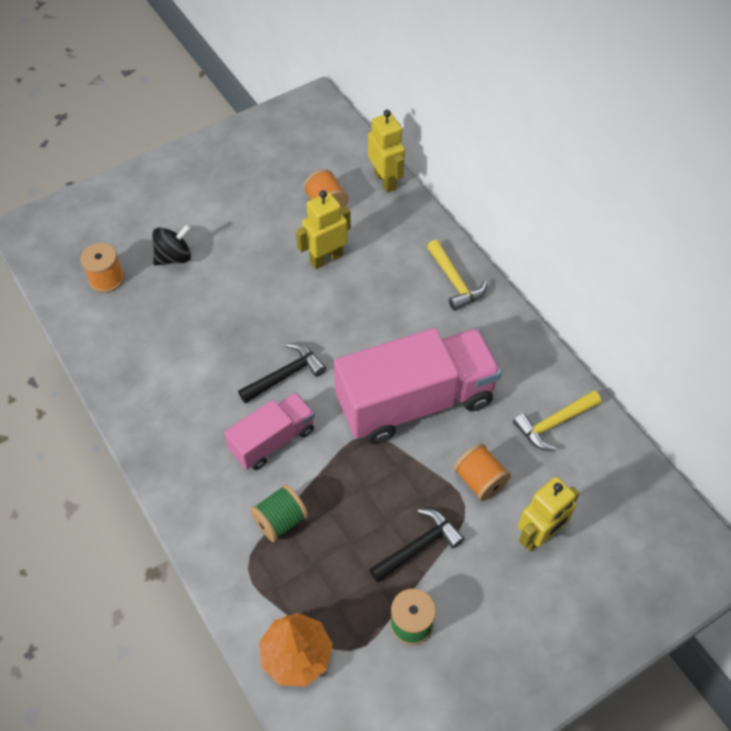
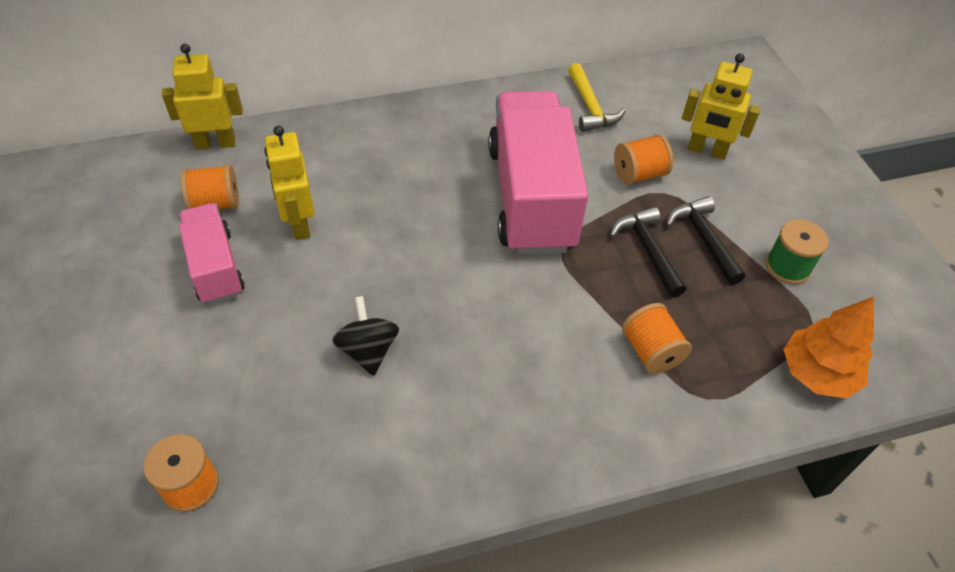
camera: 75 degrees left, 5 degrees down
black spinning top [152,224,191,266] -> black spinning top moved to [332,296,399,376]
pink truck [224,393,315,470] -> pink truck moved to [179,203,245,304]
black hammer [238,343,326,404] -> black hammer moved to [610,207,686,298]
green spool [250,484,308,542] -> orange spool [622,303,692,374]
yellow hammer [427,240,487,311] -> none
yellow robot [518,477,580,551] -> yellow robot turned 135 degrees clockwise [682,53,761,160]

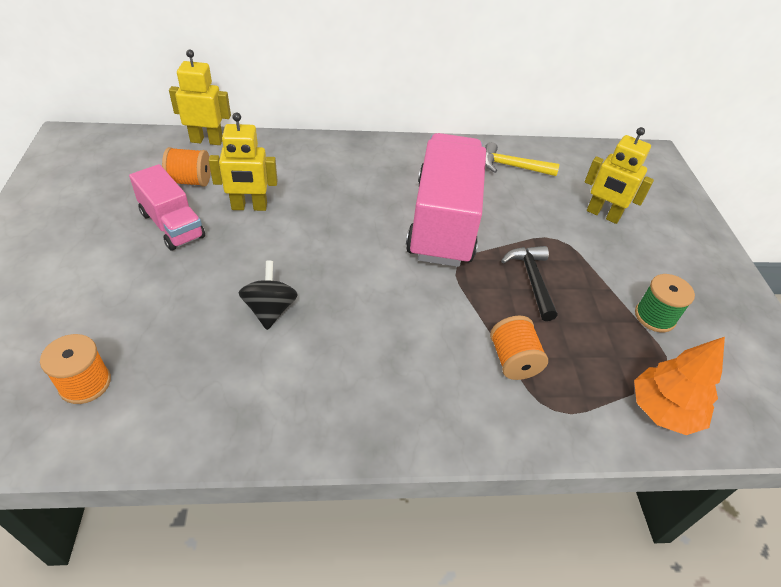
camera: 10 degrees right, 5 degrees down
pink truck [179,203,245,304] -> pink truck turned 150 degrees clockwise [129,164,205,251]
yellow robot [264,126,315,240] -> yellow robot turned 90 degrees counterclockwise [209,113,278,211]
yellow hammer [568,63,625,132] -> yellow hammer turned 105 degrees clockwise [485,142,559,176]
orange spool [614,134,673,185] -> none
black hammer [666,196,745,285] -> none

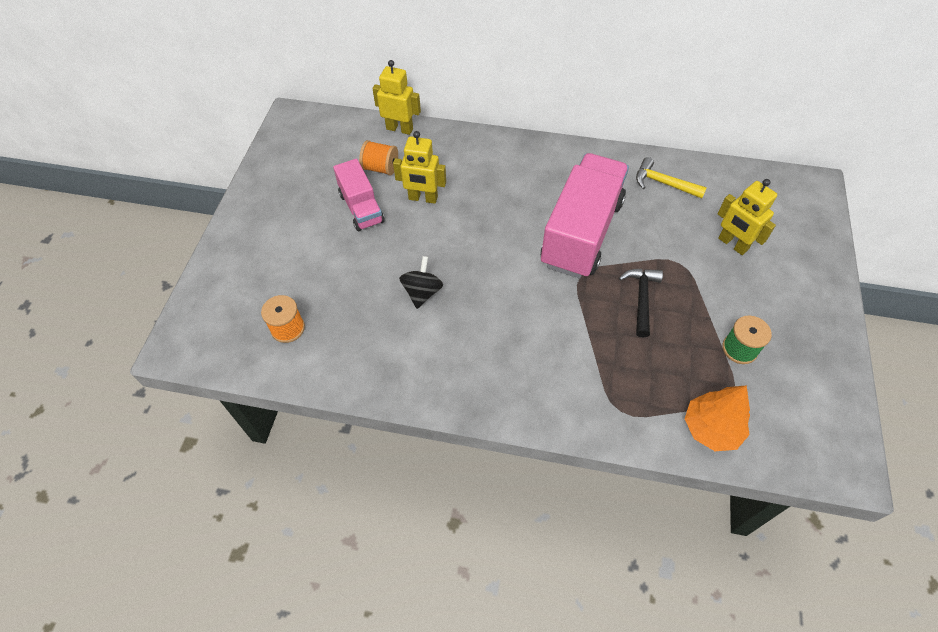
camera: 20 degrees right, 10 degrees up
orange spool [490,316,548,380] -> none

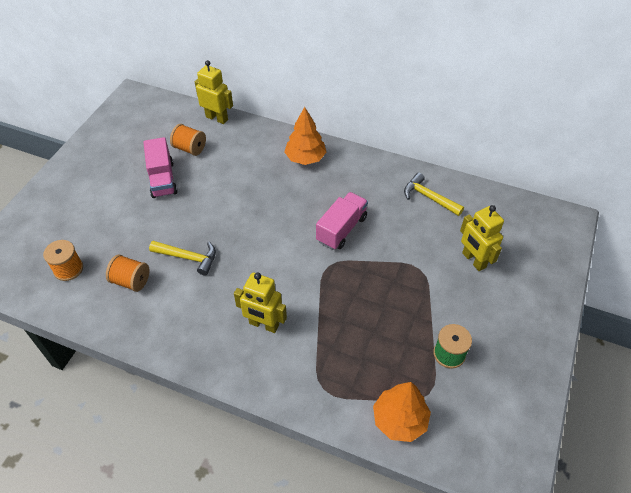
camera: 10 degrees right, 5 degrees down
yellow robot [393,131,446,204] -> yellow robot moved to [234,273,287,333]
black spinning top [399,256,443,309] -> yellow hammer [149,241,216,276]
pink truck [541,153,629,279] -> pink truck [316,192,368,250], size x0.55
black hammer [619,269,663,338] -> none
none -> orange spool [106,254,150,292]
none -> orange tree [284,107,326,165]

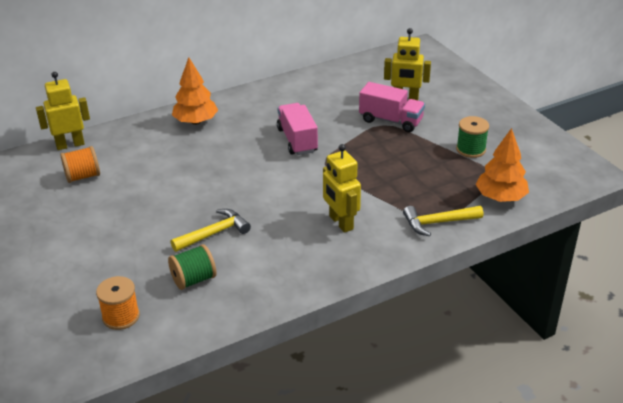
camera: 50 degrees left, 15 degrees down
orange spool [106,254,150,292] -> green spool [168,244,216,290]
pink truck [143,137,178,198] -> pink truck moved to [359,82,425,132]
yellow robot [234,273,287,333] -> yellow robot turned 90 degrees clockwise [323,144,361,233]
yellow hammer [404,172,464,216] -> yellow hammer moved to [403,206,483,237]

